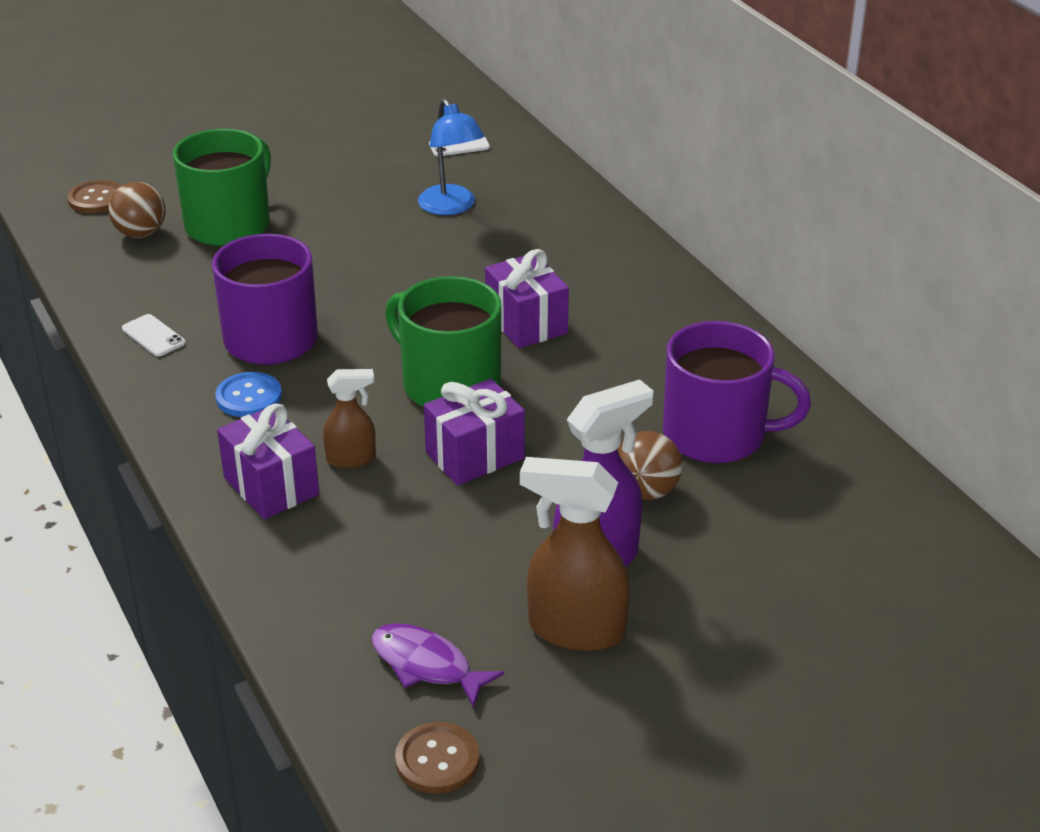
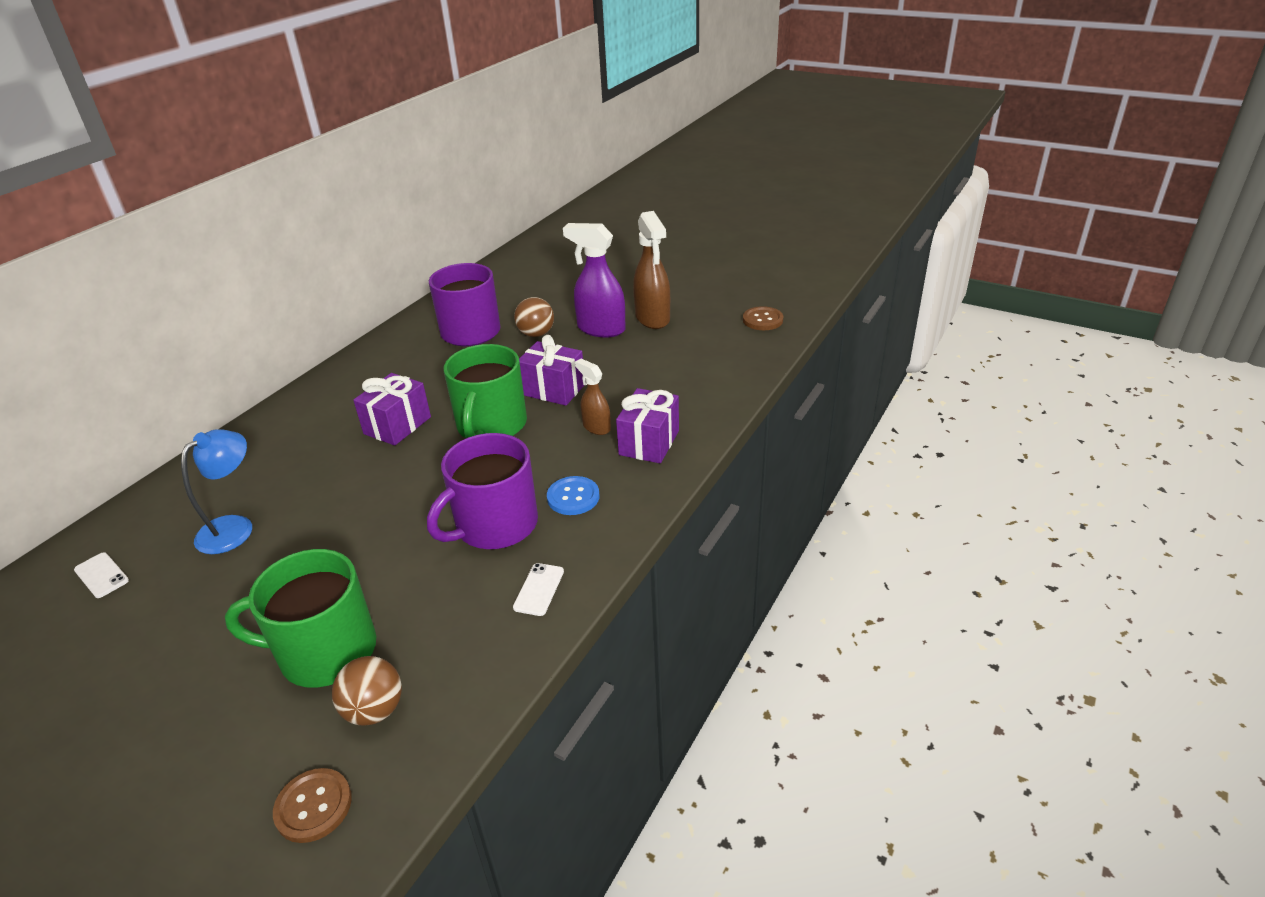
camera: 120 degrees left, 0 degrees up
purple fish [371,623,504,708] -> none

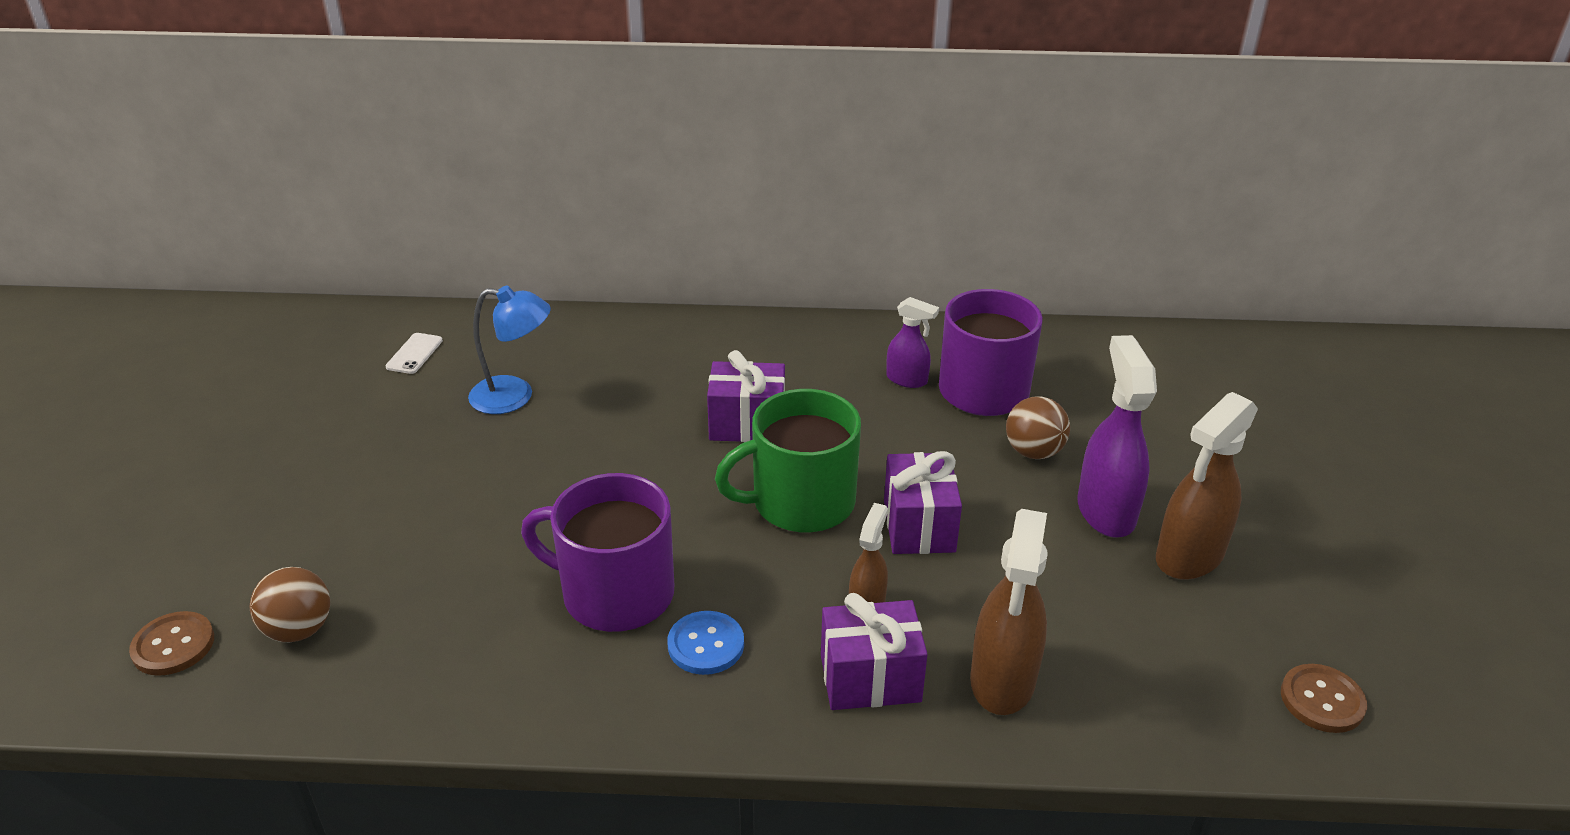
camera: 60 degrees right, 0 degrees up
green mug [225,549,376,688] -> none
white phone [513,563,564,616] -> none
none -> purple spray bottle [886,297,939,388]
none -> brown spray bottle [970,509,1048,715]

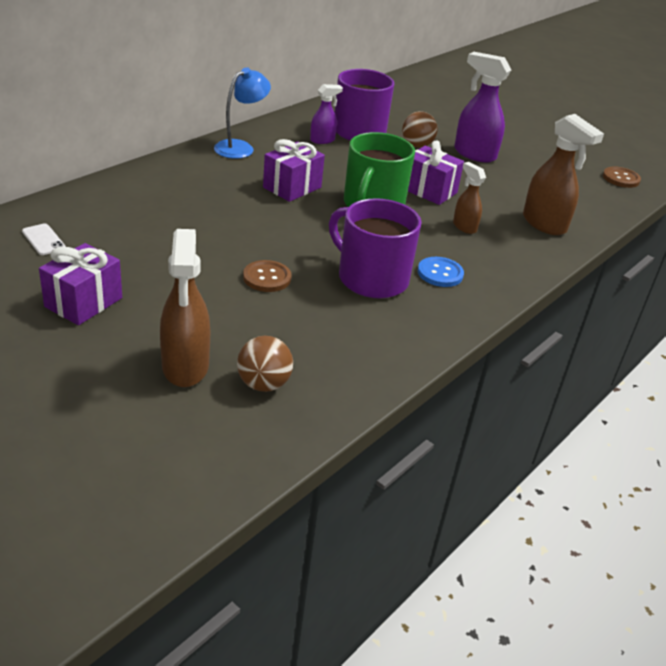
camera: 55 degrees left, 0 degrees up
brown button [129,611,214,676] -> brown button moved to [243,260,292,292]
blue lamp [468,286,551,414] -> blue lamp moved to [214,67,271,159]
purple mug [521,473,674,632] -> purple mug turned 75 degrees clockwise [329,198,422,298]
purple gift [821,593,928,710] -> purple gift moved to [39,243,122,325]
brown spray bottle [1156,392,1258,580] -> brown spray bottle moved to [160,229,210,387]

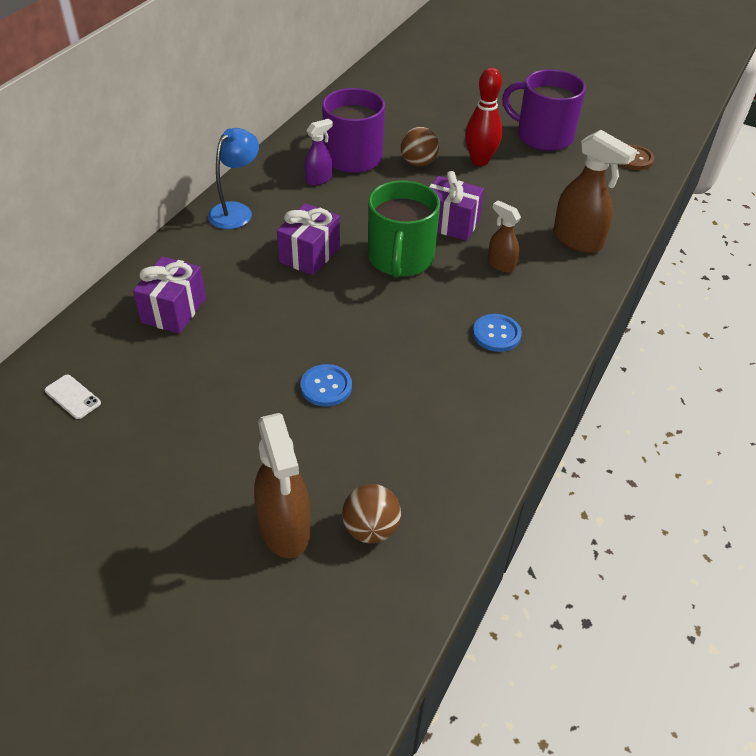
camera: 10 degrees left, 10 degrees up
purple gift [39,243,122,325] -> purple gift moved to [133,256,206,334]
brown button [243,260,292,292] -> blue button [300,364,352,407]
purple mug [329,198,422,298] -> purple mug moved to [502,69,586,151]
purple spray bottle [454,52,511,163] -> red bowling pin [465,68,502,166]

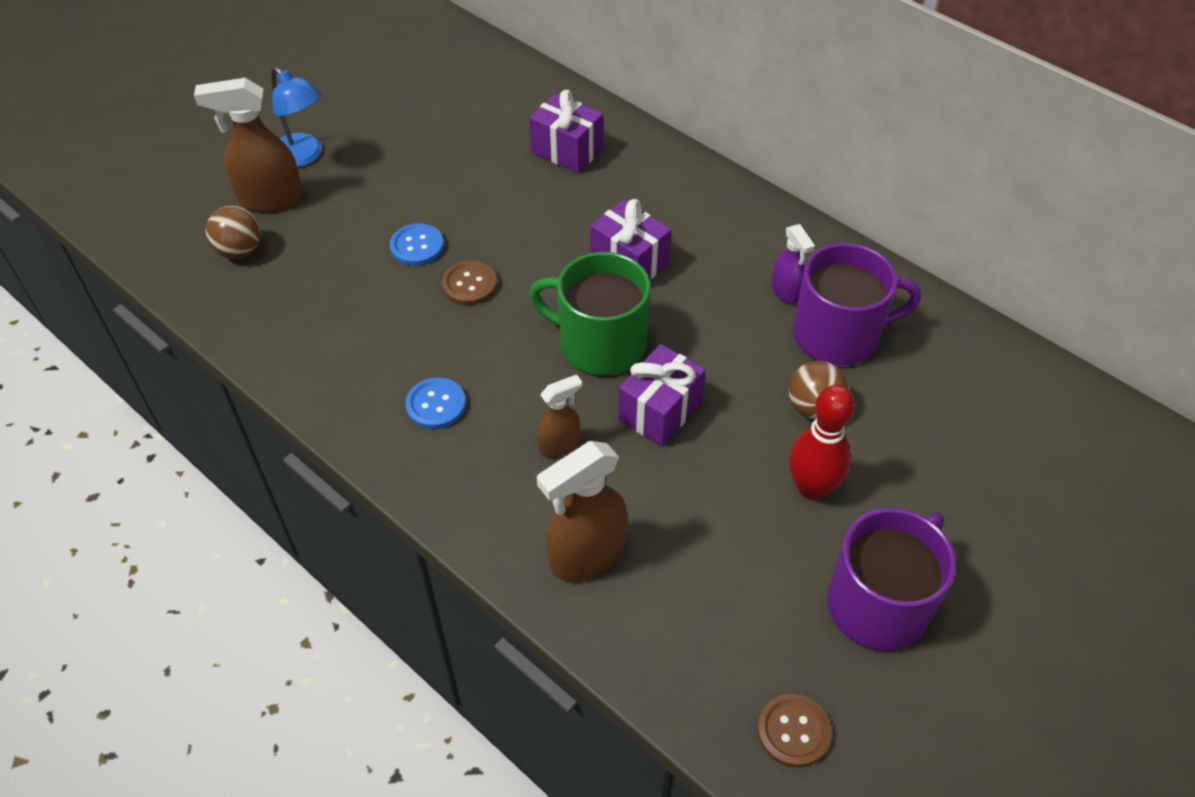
camera: 105 degrees right, 5 degrees up
white phone [45,375,101,419] -> none
blue lamp [208,128,259,229] -> blue lamp moved to [271,67,322,167]
none -> brown button [442,261,497,305]

